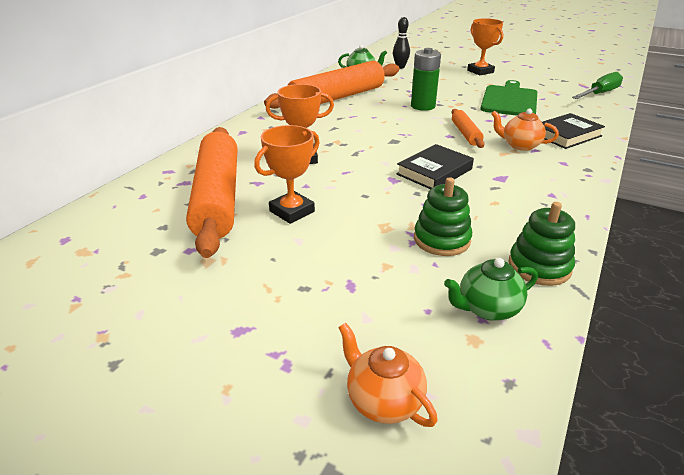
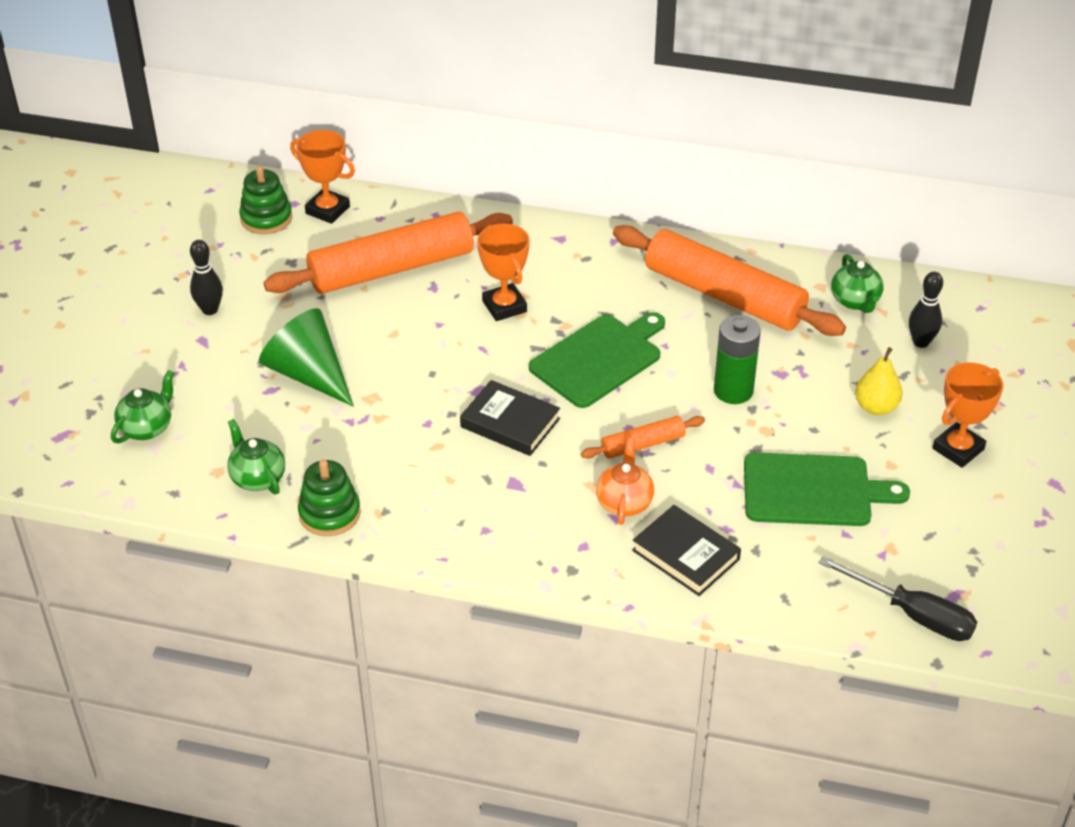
camera: 75 degrees right, 10 degrees up
orange trophy [254,125,320,224] -> orange trophy moved to [290,130,355,224]
orange teapot [338,323,437,427] -> green teapot [111,370,174,443]
green stacking toy [414,177,472,256] -> green stacking toy moved to [239,166,292,234]
green screwdriver [572,72,623,99] -> black screwdriver [818,556,977,641]
none -> black bowling pin [190,240,223,315]
none -> green cone [259,308,354,406]
none -> green cutting board [529,312,665,408]
none -> yellow pear [855,347,903,415]

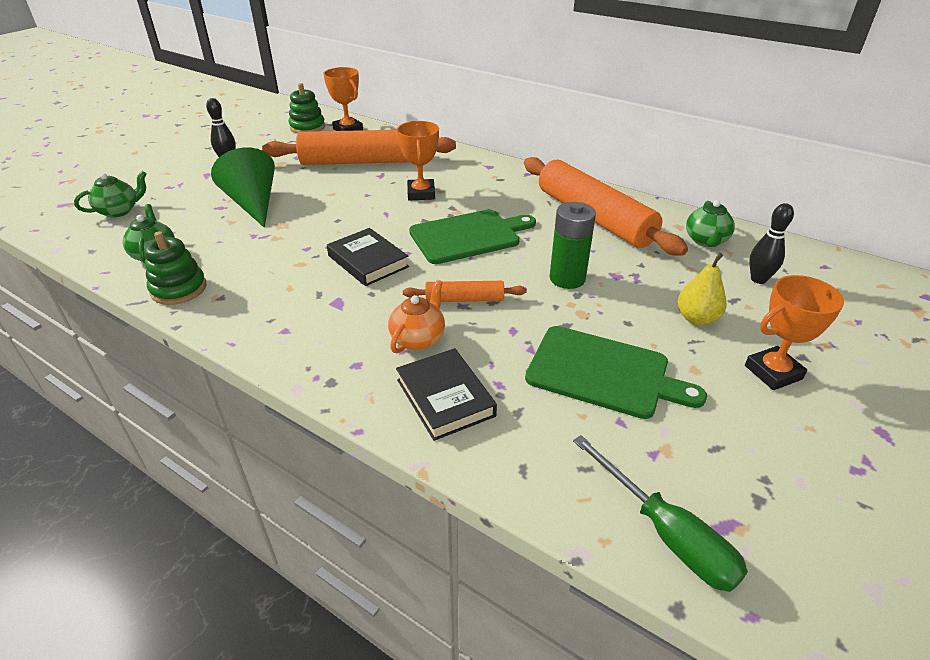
camera: 20 degrees right, 5 degrees down
black screwdriver [818,556,977,641] -> green screwdriver [573,435,748,592]

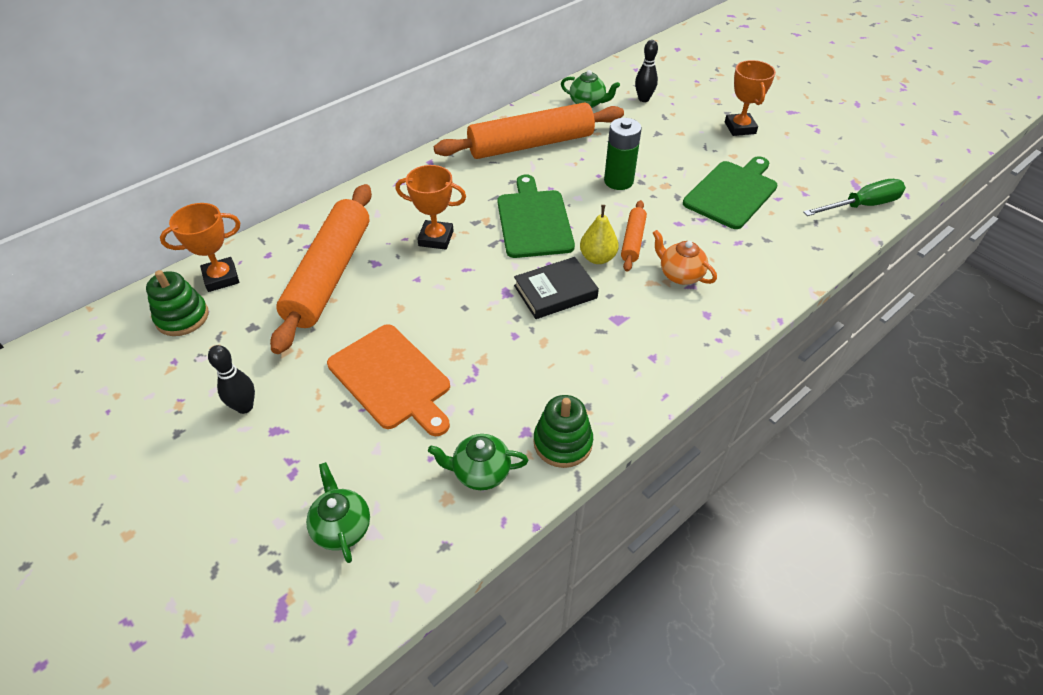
camera: 75 degrees left, 10 degrees up
green cone [211,147,275,228] -> orange cutting board [327,324,450,436]
black book [396,348,497,441] -> none
yellow pear [678,253,726,325] -> yellow pear moved to [580,205,619,264]

